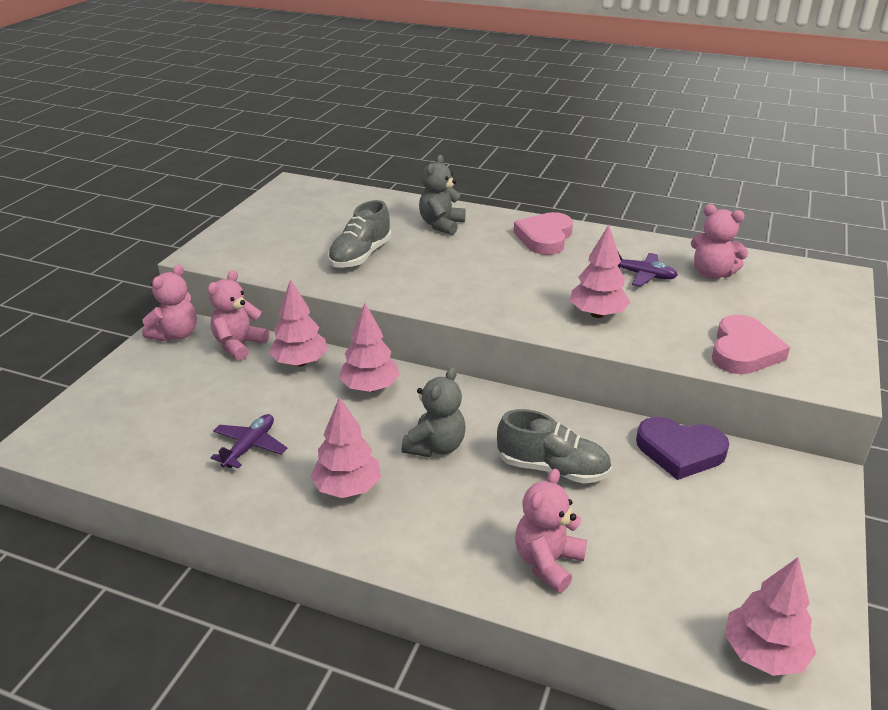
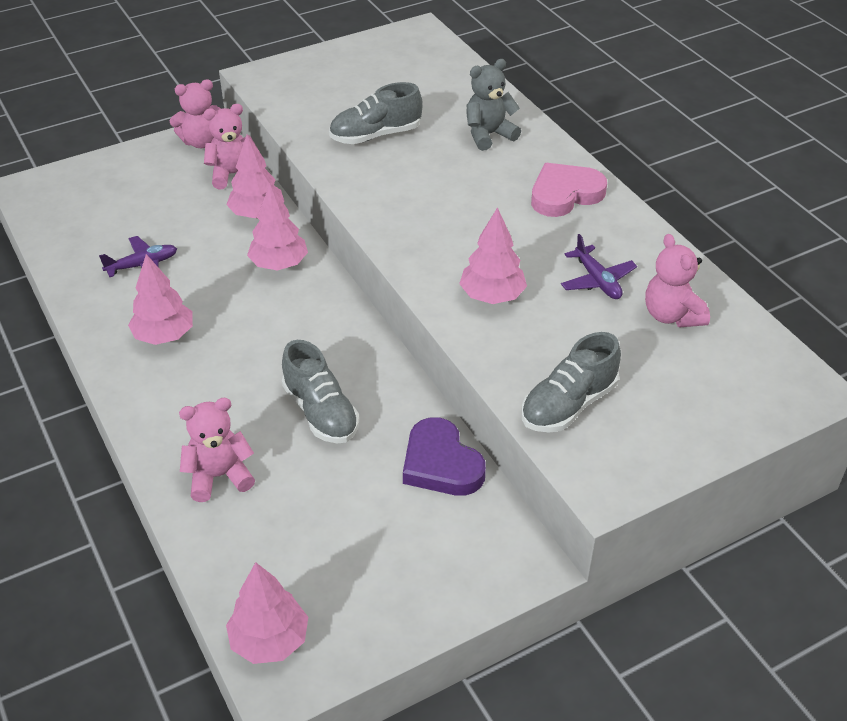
camera: 40 degrees right, 10 degrees up
grey teddy bear [402,367,465,457] -> none
pink heart [712,315,790,374] -> grey shoe [521,332,621,433]

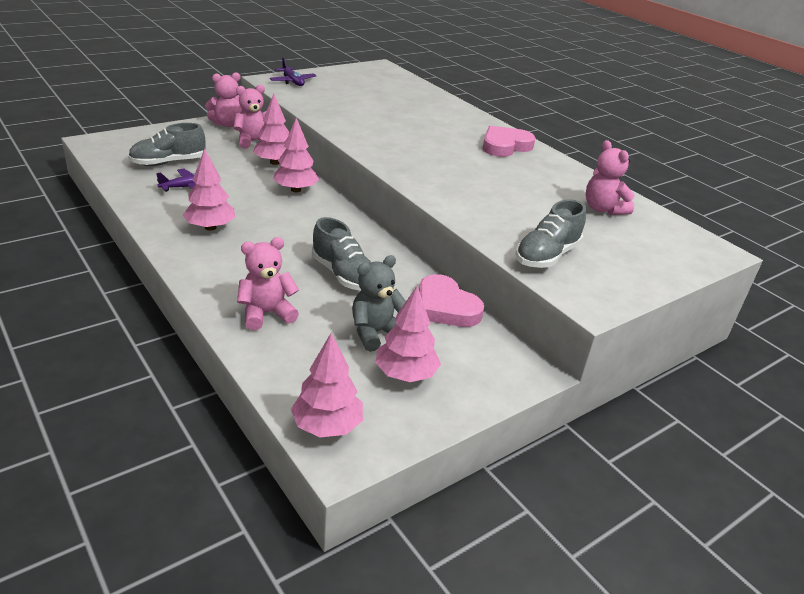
camera: 10 degrees left, 10 degrees down
grey shoe [329,82,423,144] -> grey shoe moved to [128,123,205,166]
purple heart [403,417,486,496] -> pink heart [419,274,484,327]
pink tree [459,207,527,304] -> pink tree moved to [375,286,441,382]
grey teddy bear [466,59,521,151] -> grey teddy bear moved to [352,255,406,352]
purple plane [561,234,637,299] -> purple plane moved to [270,58,316,86]

